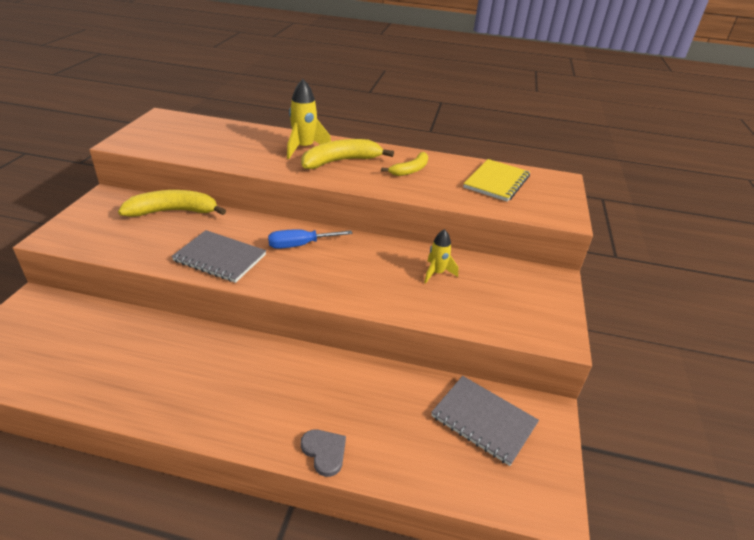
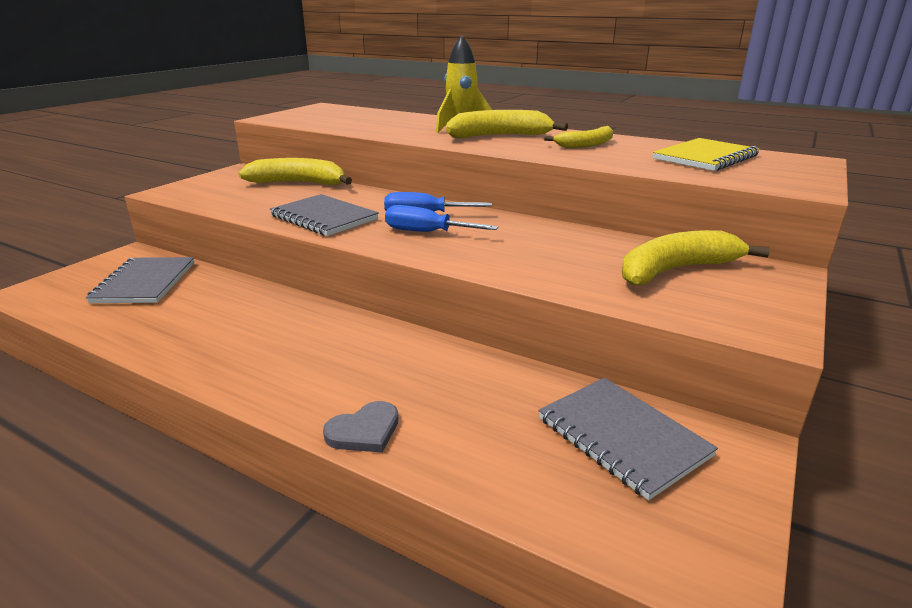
camera: 20 degrees right, 10 degrees down
grey heart [301,430,346,477] -> grey heart turned 75 degrees clockwise [323,401,398,453]
yellow rocket [424,229,458,283] -> none
none -> grey notebook [86,257,194,303]
none -> blue screwdriver [385,205,498,232]
none -> yellow banana [622,230,770,286]

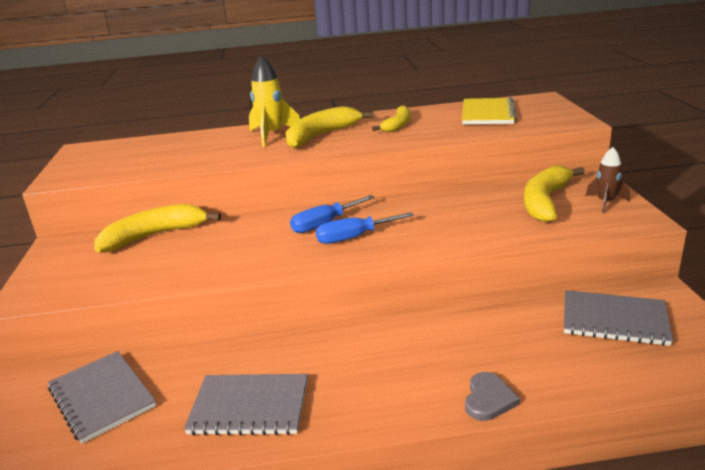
camera: 35 degrees left, 0 degrees up
grey notebook [270,194,379,236] -> grey notebook moved to [184,374,308,436]
none -> brown rocket [586,147,630,213]

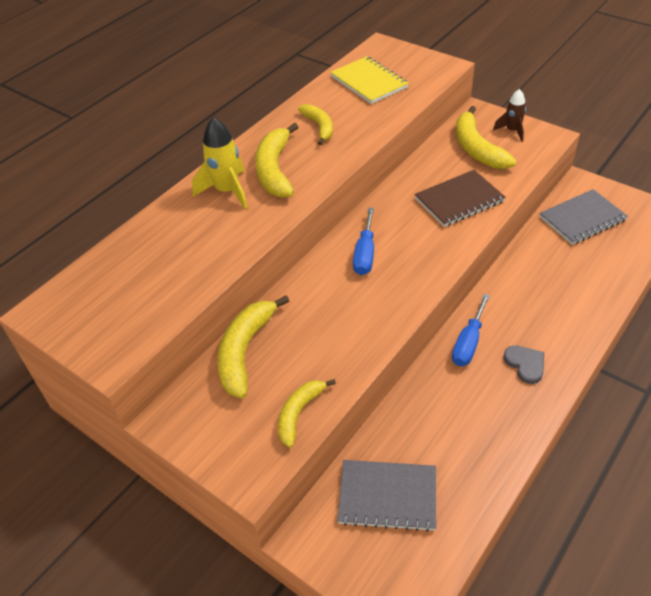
camera: 45 degrees left, 20 degrees up
grey notebook [184,374,308,436] -> none
blue screwdriver [316,212,414,244] -> blue screwdriver moved to [452,294,490,366]
grey heart [465,372,520,421] -> grey heart moved to [504,345,544,384]
none -> yellow banana [278,379,336,448]
none -> brown notebook [414,170,506,227]

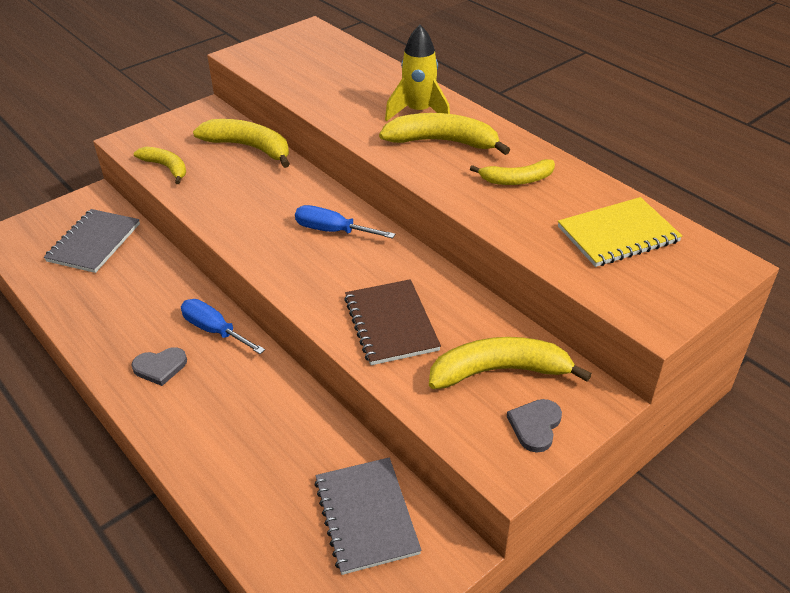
camera: 100 degrees right, 5 degrees down
brown rocket [493,89,526,142] -> grey heart [507,399,562,453]

